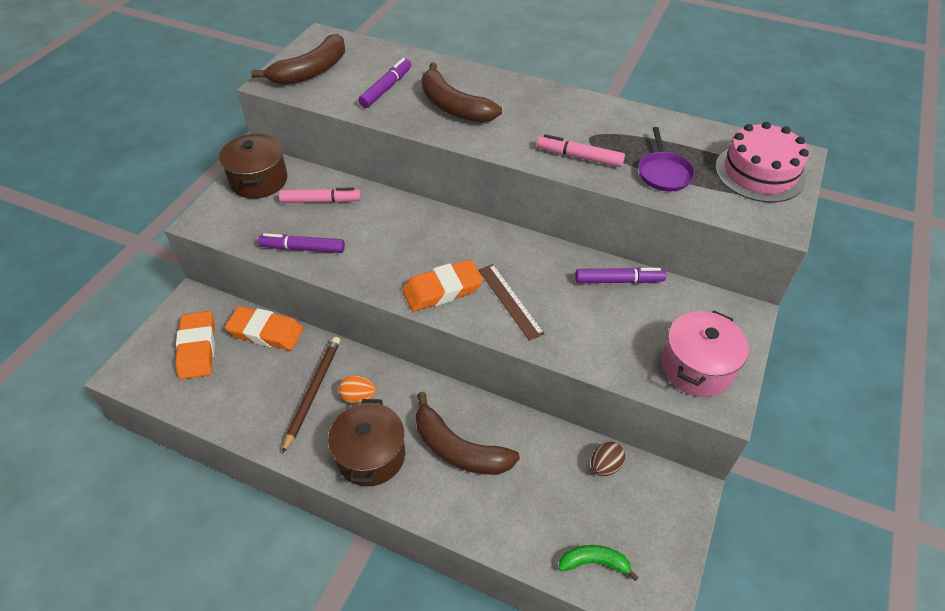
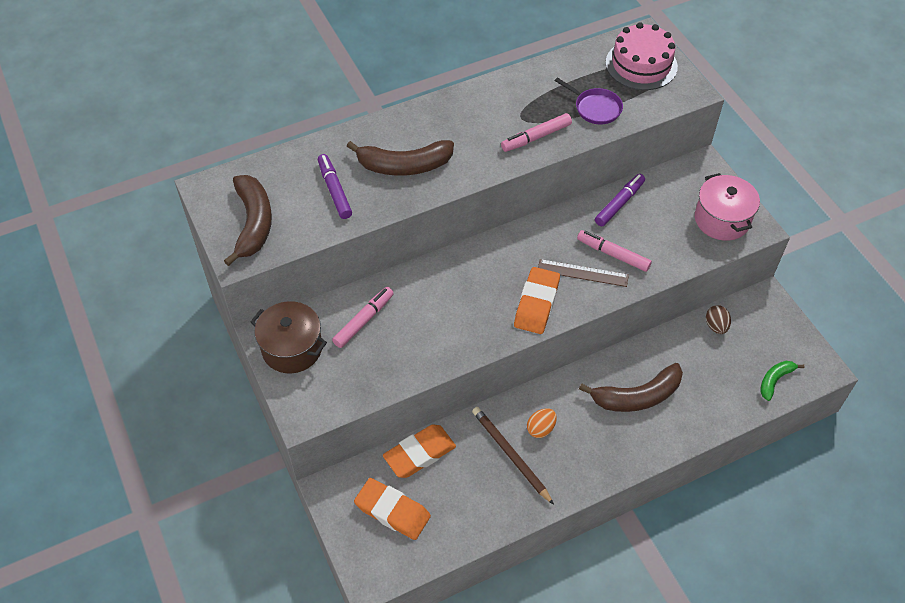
camera: 50 degrees left, 5 degrees up
purple marker [258,233,345,253] -> none
brown pot [328,399,405,487] -> none
none -> pink marker [577,230,652,272]

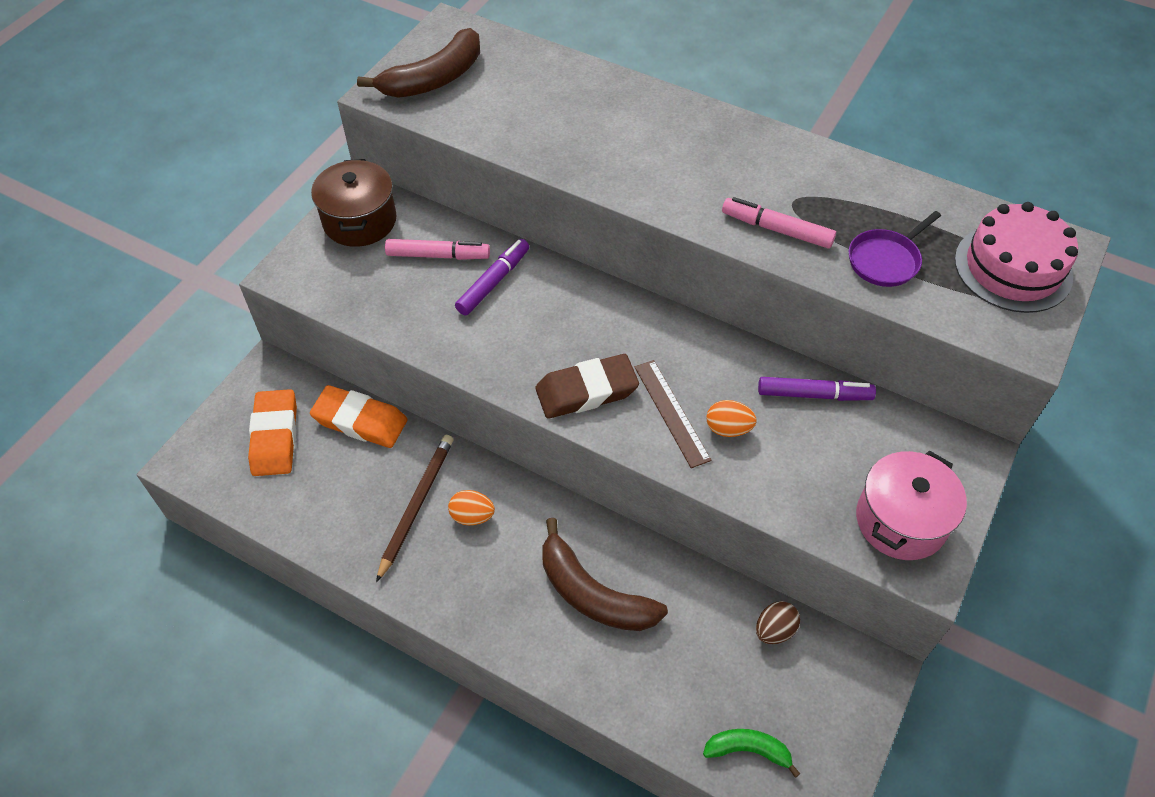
camera: 55 degrees right, 0 degrees up
purple marker [318,154,352,219] -> purple marker moved to [455,239,529,315]
brown banana [347,140,454,176] -> none
orange eraser [514,267,560,334] -> brown eraser [535,354,639,419]
purple pan [555,77,623,125] -> purple pan turned 45 degrees clockwise [849,211,941,287]
pink marker [577,230,652,272] -> orange egg [706,400,757,437]

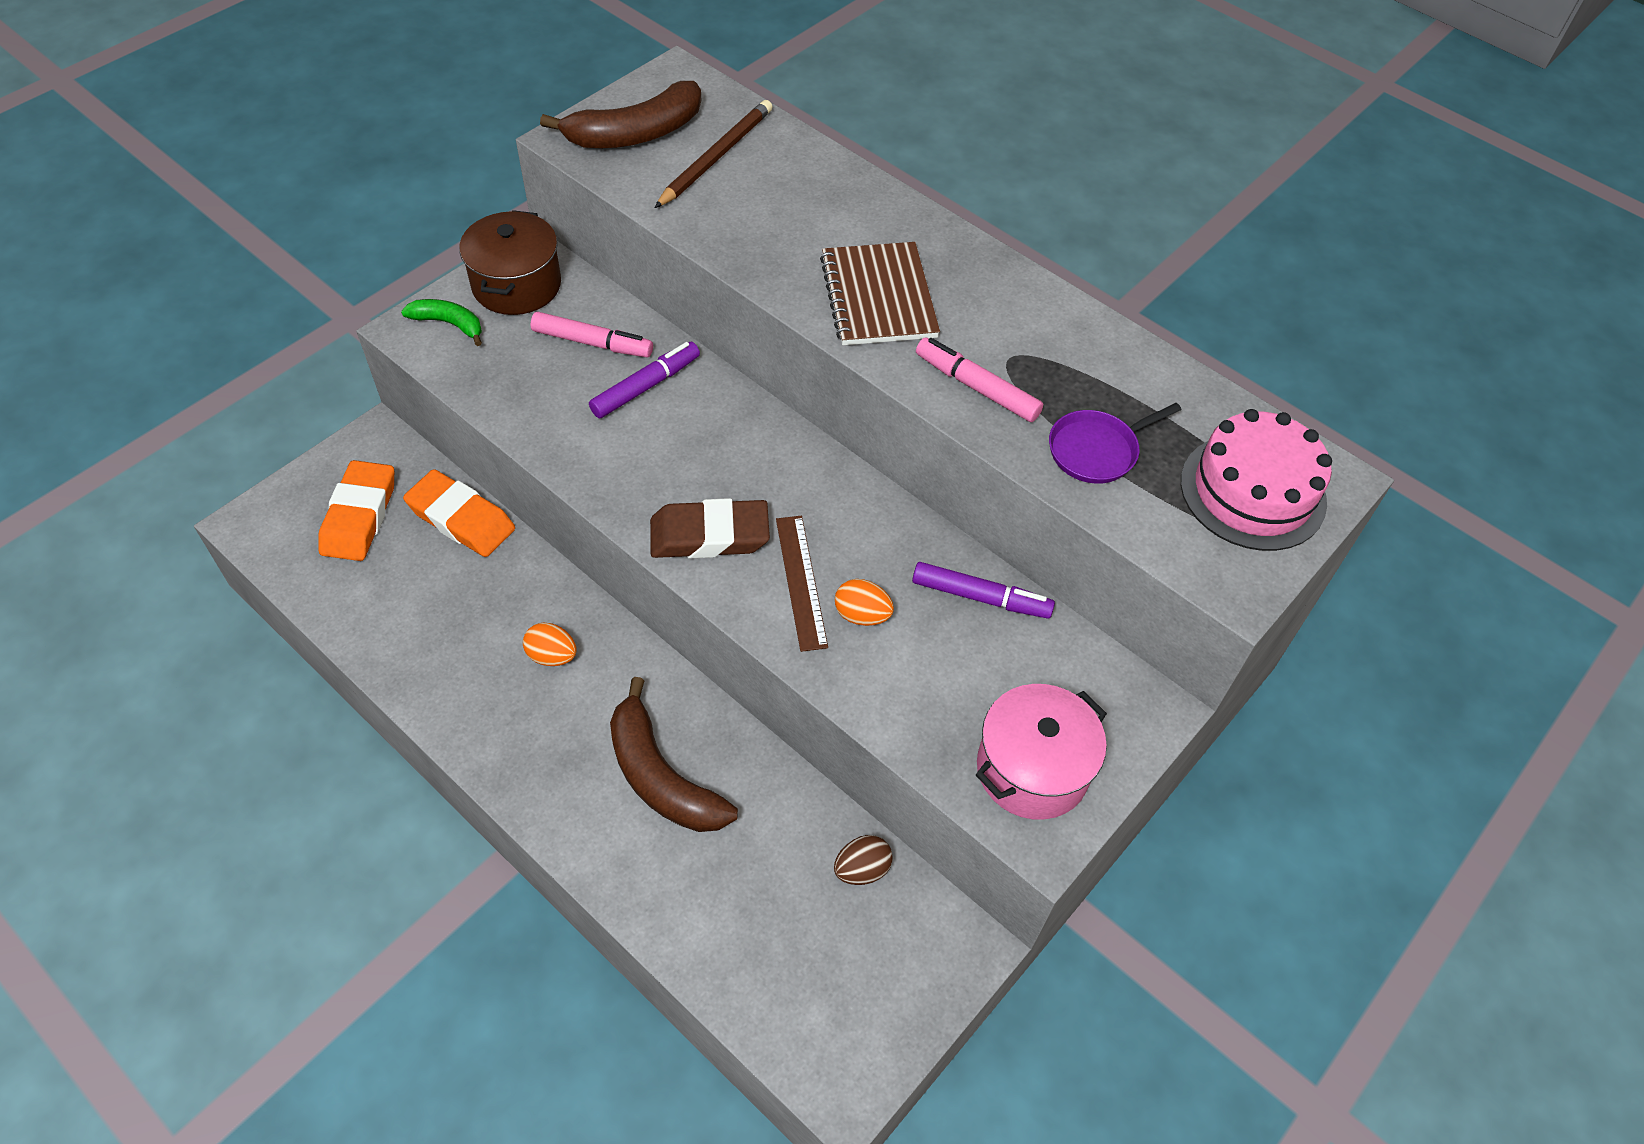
camera: 10 degrees right, 0 degrees up
brown pencil [376,435,453,583] -> brown pencil moved to [655,100,773,208]
green banana [703,729,800,778] -> green banana moved to [401,299,482,346]
none -> brown notebook [820,242,940,345]

